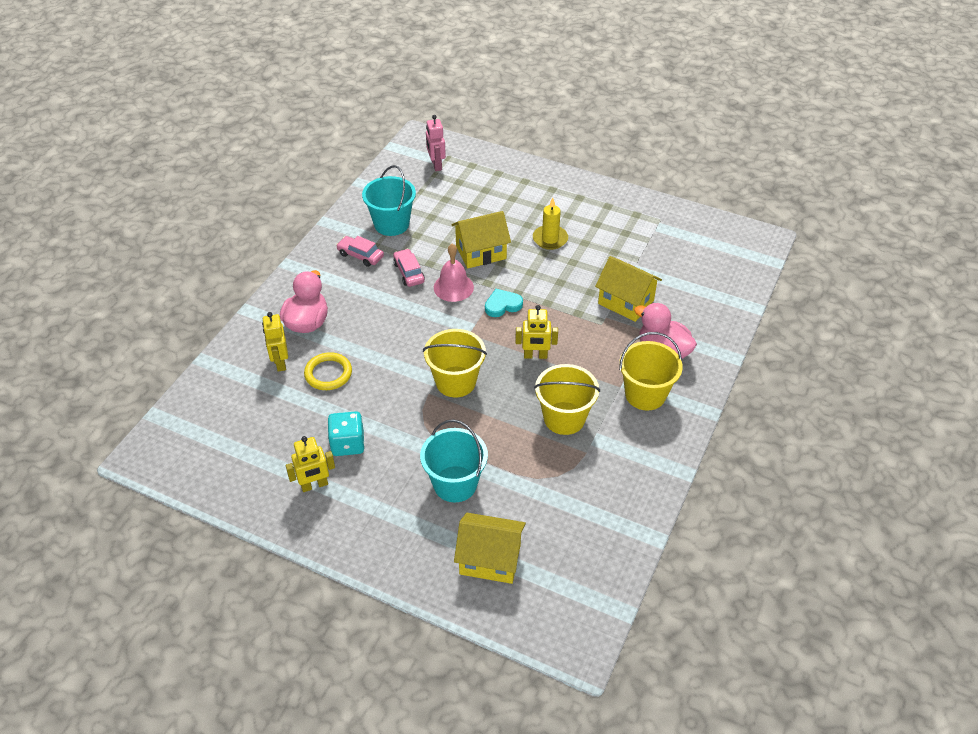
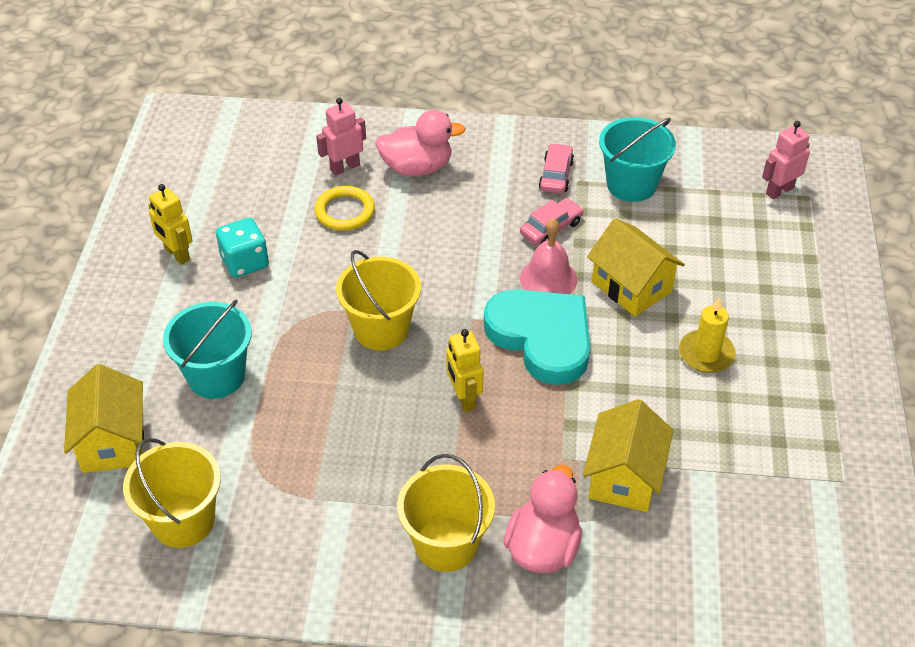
camera: 70 degrees right, 0 degrees up
yellow robot [262,312,288,372] -> pink robot [316,97,366,176]
turquoise heart [485,289,523,317] -> turquoise heart [484,289,590,385], size x2.12
yellow bucket [534,364,600,435] -> yellow bucket moved to [123,438,221,548]

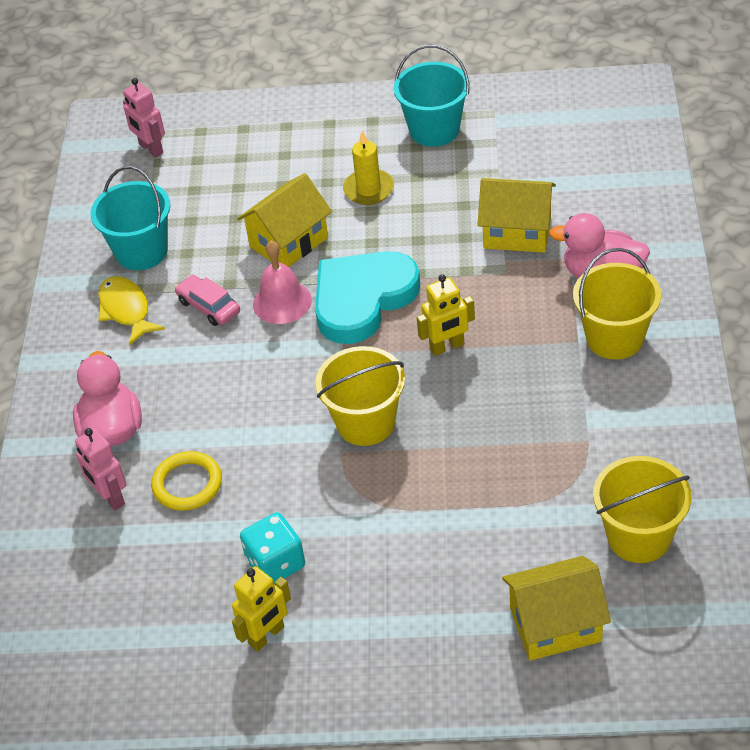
camera: 90 degrees left, 0 degrees up
turquoise bucket [163,300,252,399] -> turquoise bucket moved to [394,45,470,147]
pink car [539,143,574,194] -> yellow fish [98,276,165,346]

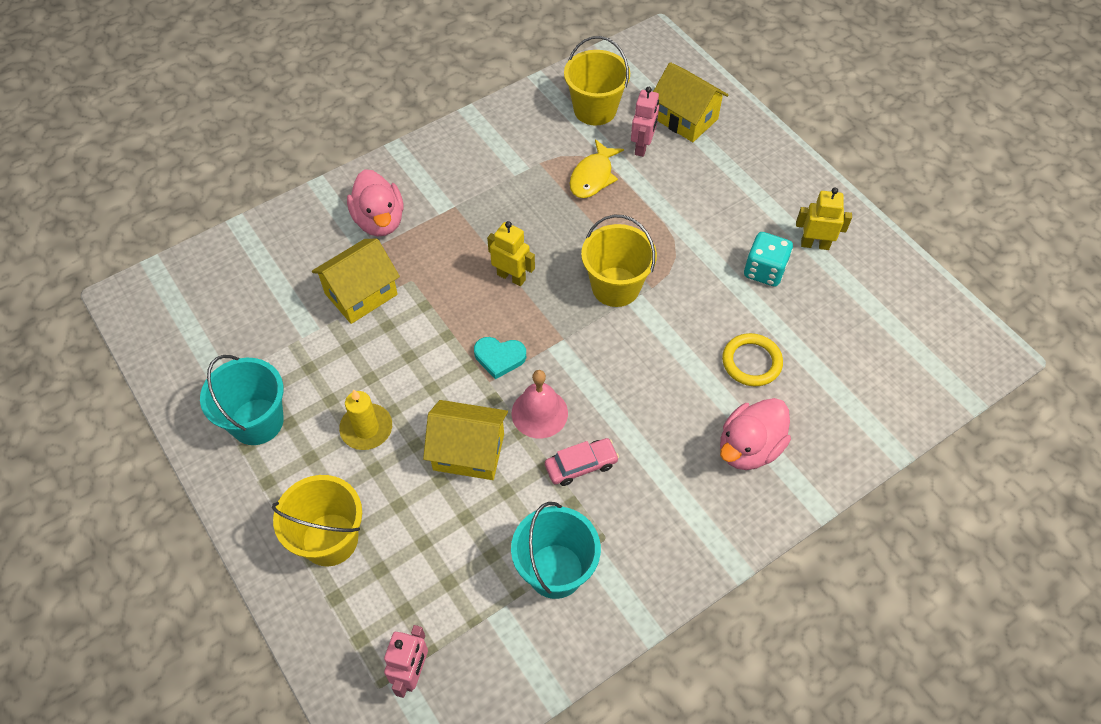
camera: 130 degrees left, 10 degrees up
pink robot [75,428,127,511] -> pink robot moved to [631,87,659,157]
yellow fish [98,276,165,346] -> yellow fish moved to [570,139,624,198]
pink car [175,275,240,326] -> pink car turned 120 degrees counterclockwise [545,438,619,486]
turquoise heart [315,251,420,344] -> turquoise heart [474,337,526,379], size x0.47
yellow house [477,178,556,253] -> yellow house turned 75 degrees clockwise [312,239,400,324]
yellow bucket [573,248,661,360] -> yellow bucket moved to [272,475,362,566]

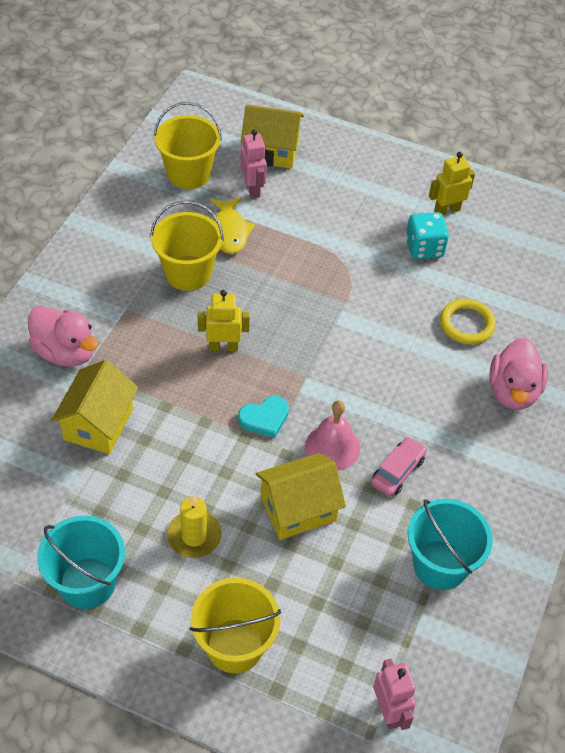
camera: 35 degrees left, 5 degrees down
yellow bucket [581,215,657,307] -> yellow bucket moved to [150,200,224,291]

